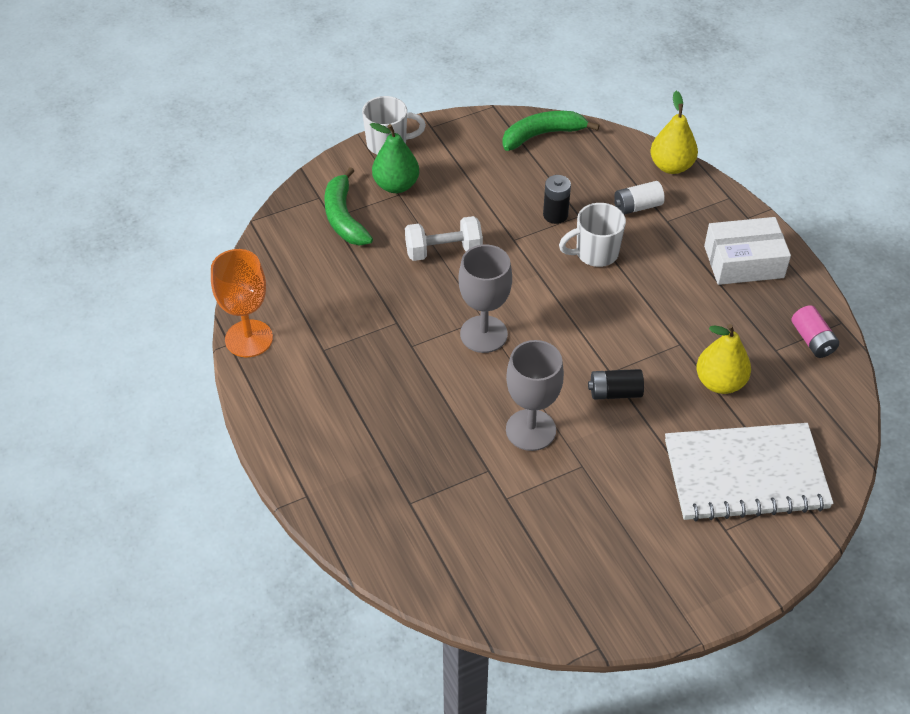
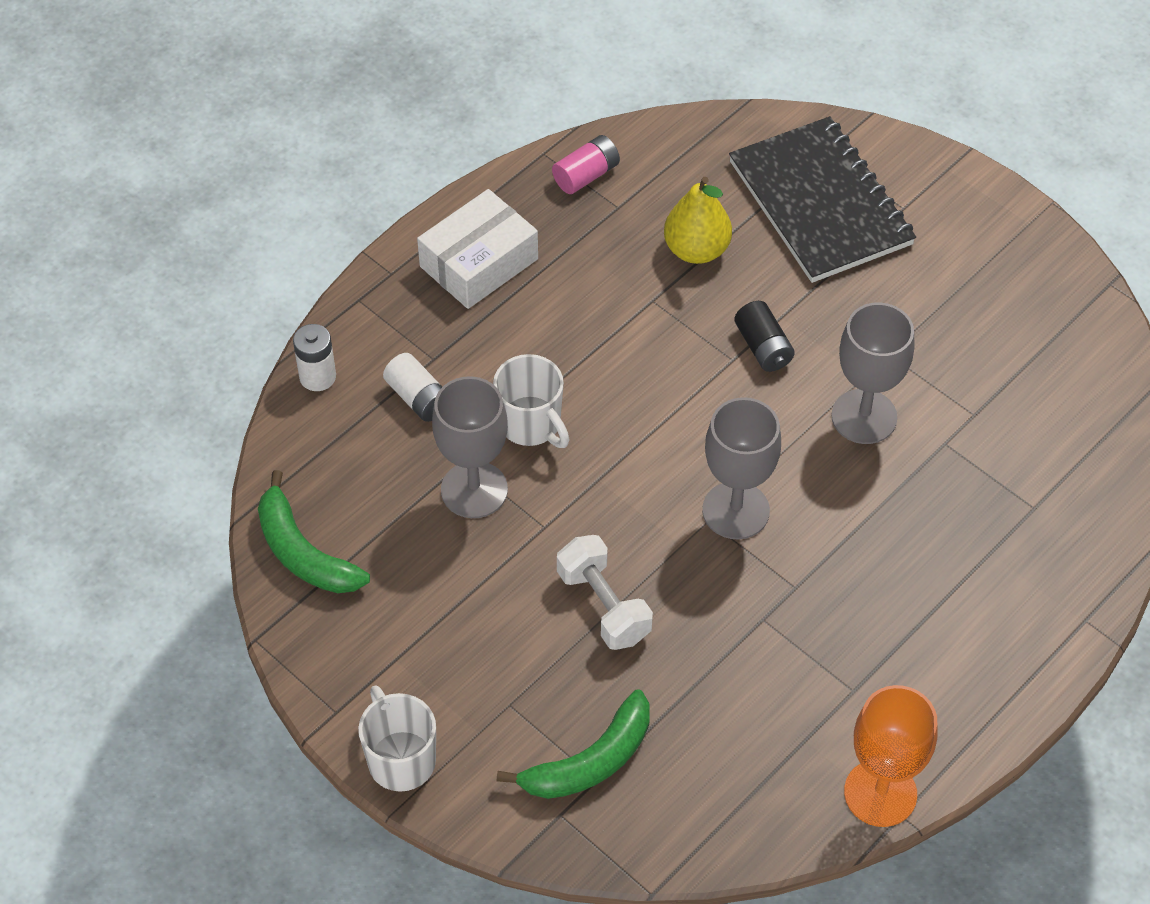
camera: 110 degrees left, 5 degrees up
green pear [370,123,419,193] -> none
black battery [543,175,571,224] -> grey goblet [432,376,508,518]
yellow pear [650,91,698,174] -> white battery [293,324,336,391]
white notebook [665,423,834,521] -> black notebook [729,116,916,283]
white box [704,217,791,285] -> white box turned 75 degrees clockwise [417,189,538,309]

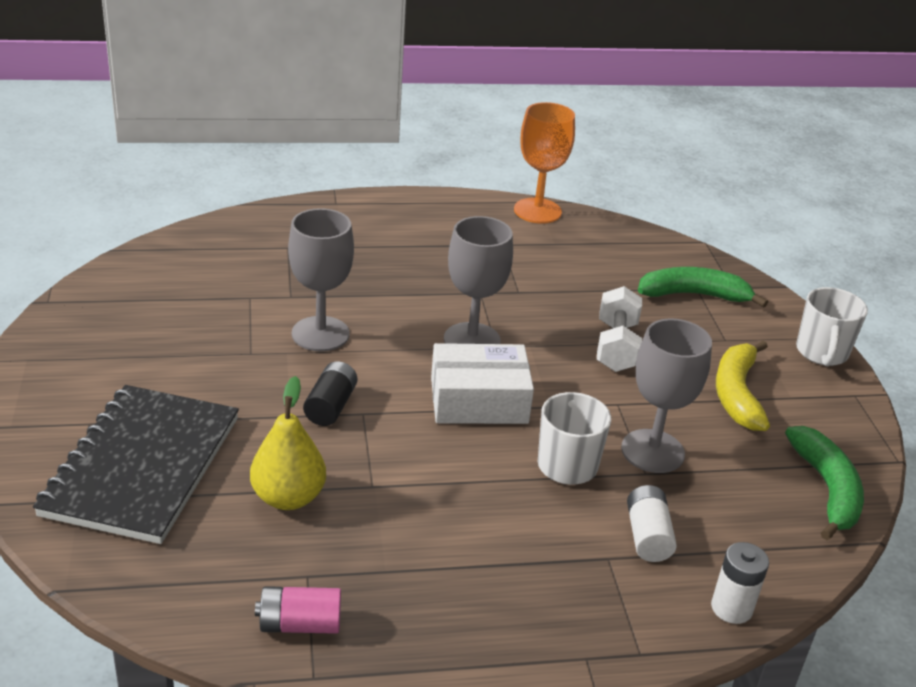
camera: 145 degrees left, 20 degrees down
white box [417,189,538,309] -> white box moved to [431,343,534,424]
none -> yellow banana [716,341,770,431]

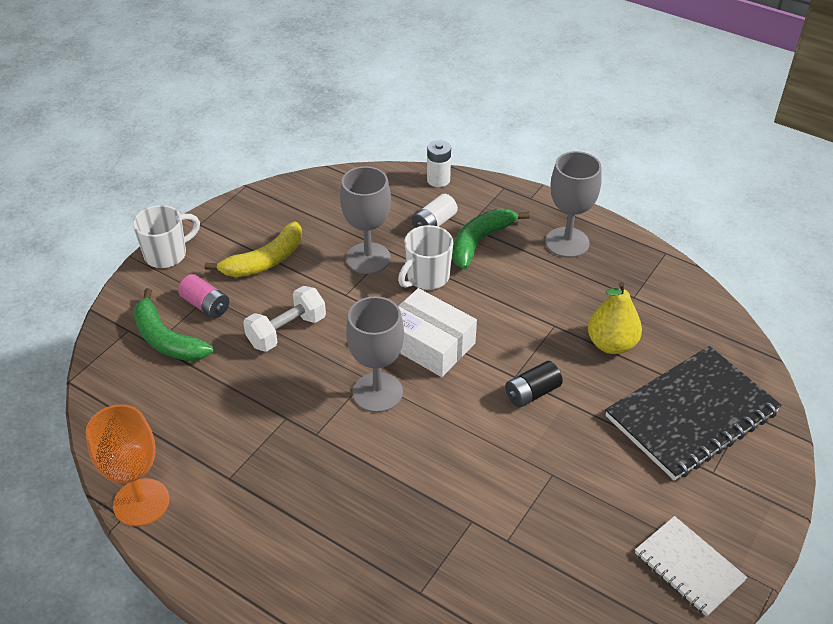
camera: 135 degrees left, 10 degrees up
pink battery [255,586,341,634] -> pink battery moved to [178,274,229,318]
grey goblet [288,208,354,352] -> grey goblet moved to [545,151,602,258]
green banana [785,426,864,540] -> green banana moved to [452,209,530,269]
none -> white notebook [635,516,747,617]

